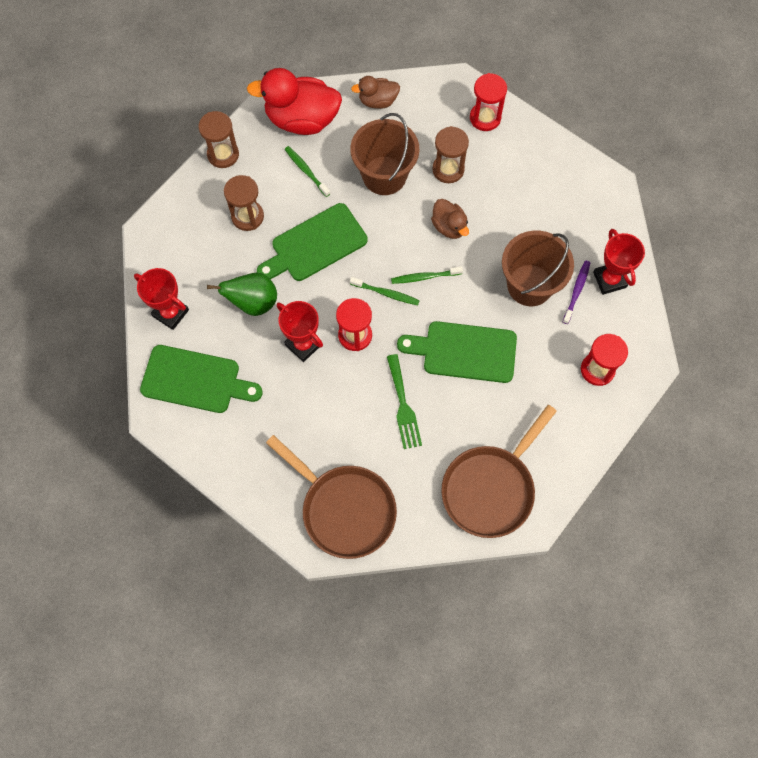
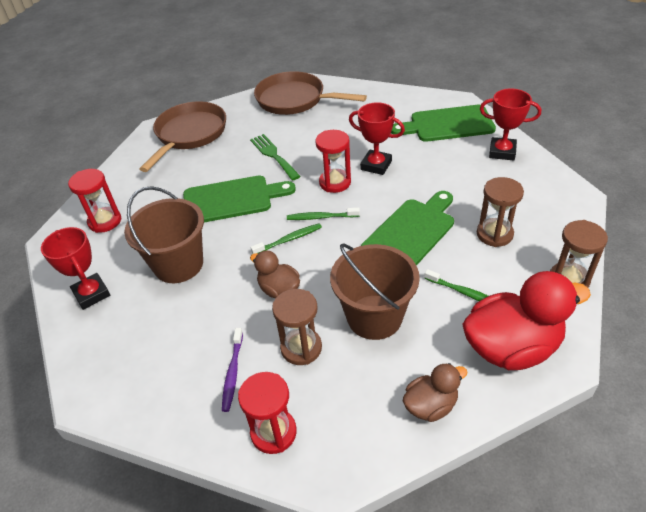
camera: 165 degrees right, 25 degrees down
green pear [207,272,277,316] -> none
purple toothbrush [563,261,590,324] -> purple toothbrush moved to [222,328,243,412]

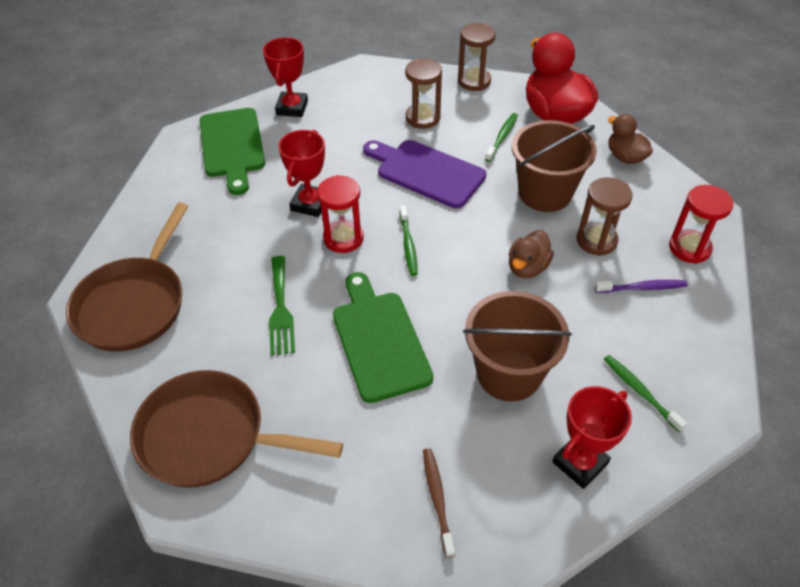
camera: 100 degrees left, 5 degrees up
red hourglass [68,169,122,233] -> brown toothbrush [423,448,455,557]
green fork [250,134,301,181] -> green fork turned 60 degrees counterclockwise [269,256,295,356]
green toothbrush [251,223,322,254] -> green toothbrush moved to [604,355,687,432]
green cutting board [361,191,454,266] -> purple cutting board [363,140,486,208]

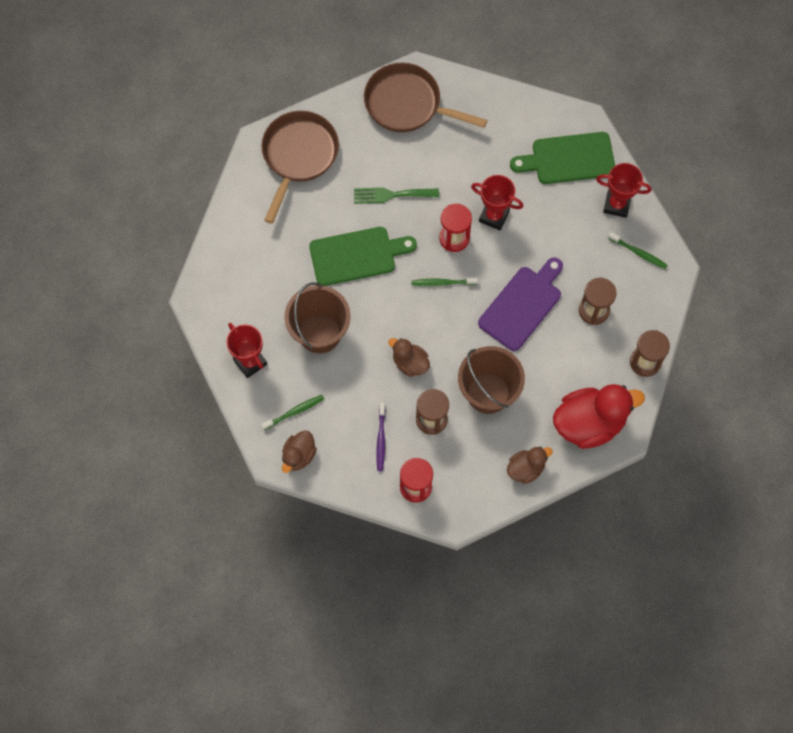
camera: 95 degrees right, 20 degrees up
brown toothbrush [423,448,455,557] -> none
green toothbrush [485,113,518,162] -> green toothbrush moved to [608,232,668,269]
none -> brown duck [282,430,317,473]

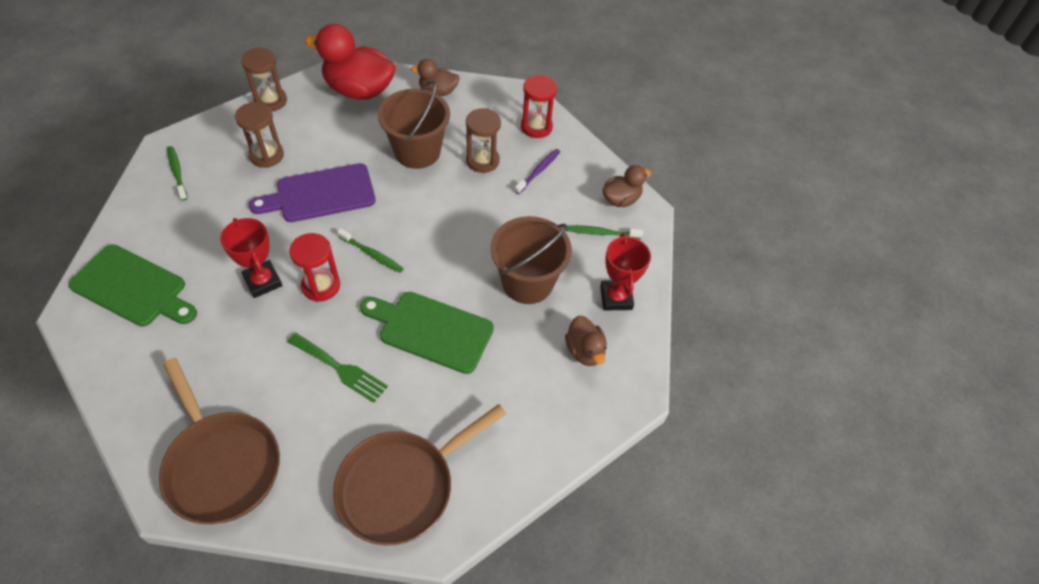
camera: 150 degrees left, 15 degrees down
brown duck [388,338,430,377] -> brown duck moved to [565,316,607,366]
red trophy [596,163,651,218] -> none

